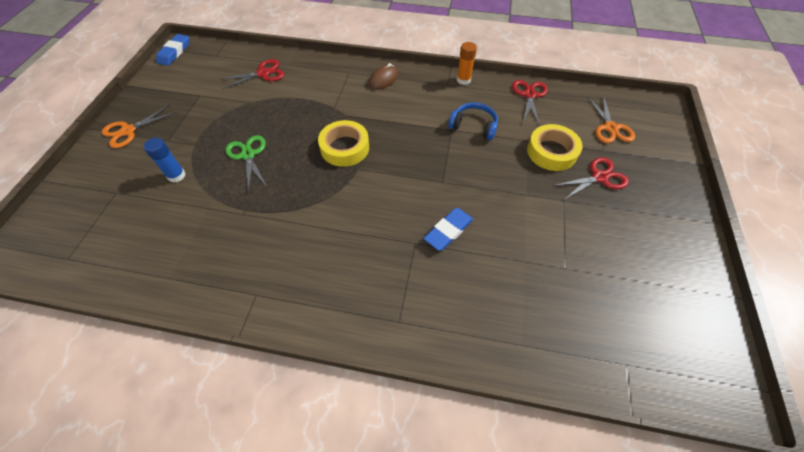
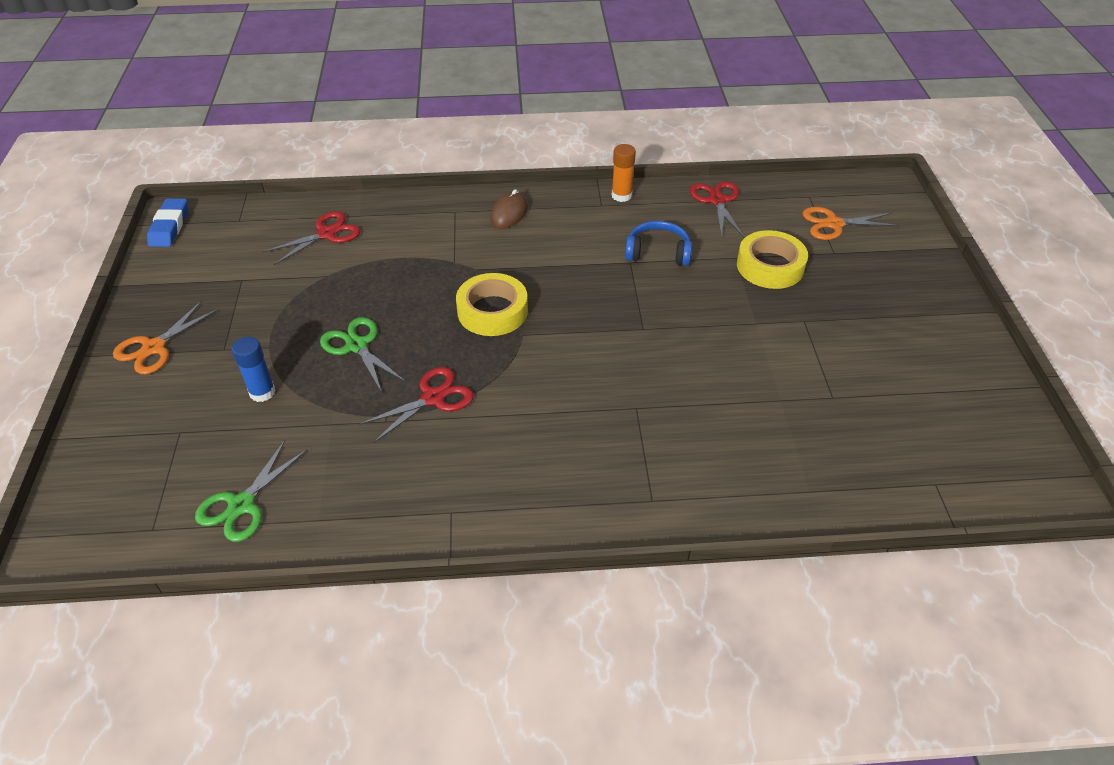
camera: 15 degrees left, 10 degrees down
blue eraser [423,208,473,251] -> none
red scissors [553,157,629,200] -> red scissors moved to [359,367,474,443]
orange scissors [588,95,635,143] -> orange scissors turned 105 degrees clockwise [802,207,900,240]
none -> green scissors [195,440,307,542]

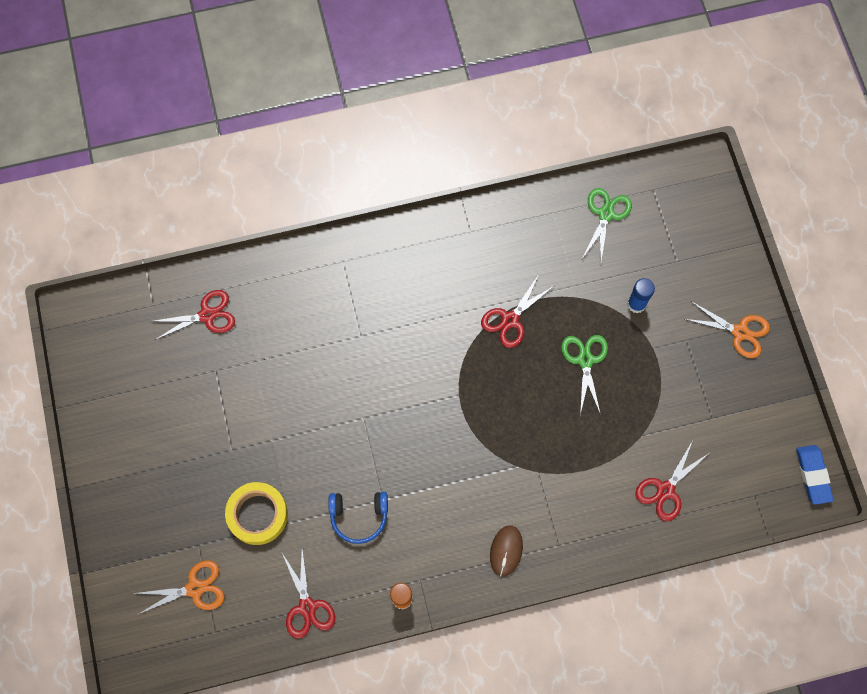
camera: 170 degrees right, 25 degrees up
orange scissors [113,300,218,375] -> orange scissors turned 90 degrees clockwise [684,301,770,358]
green scissors [320,317,405,393] -> green scissors turned 135 degrees counterclockwise [561,335,608,415]
yellow tape [456,273,528,336] -> none
none -> red scissors [149,290,235,340]

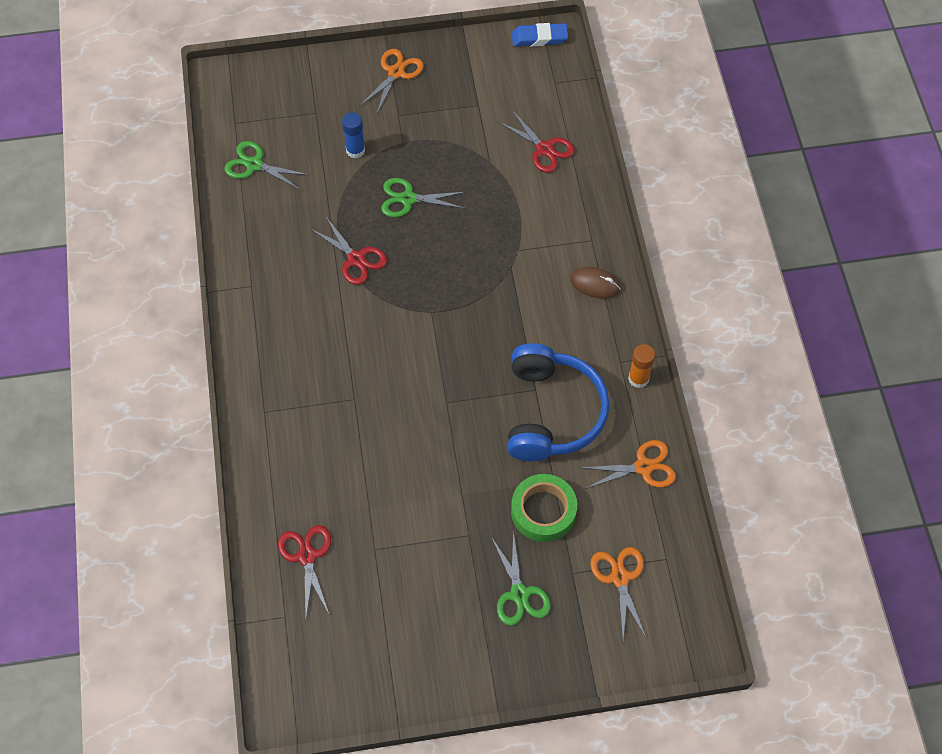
camera: 85 degrees left, 10 degrees down
yellow tape [225,482,288,545] -> green tape [511,474,577,542]
red scissors [282,548,335,639] -> orange scissors [579,440,676,489]
blue headphones [328,492,388,544] -> blue headphones [507,343,610,461], size x1.85
none -> green scissors [491,531,551,626]

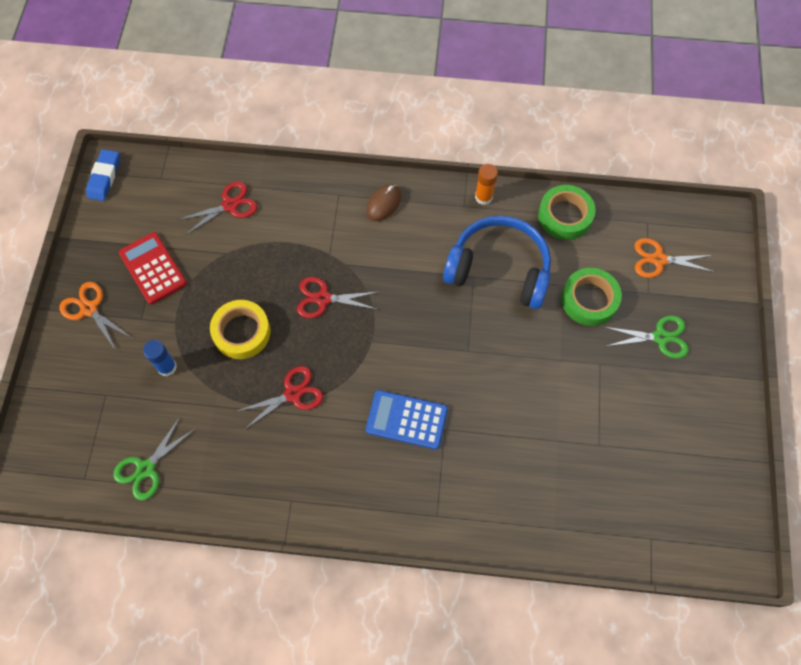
camera: 75 degrees left, 5 degrees up
red scissors [278,525,331,616] -> red scissors moved to [297,277,379,318]
green scissors [381,178,466,217] -> yellow tape [210,300,270,359]
orange scissors [579,440,676,489] -> green tape [538,185,595,240]
none -> red calculator [119,232,187,304]
none -> blue calculator [366,390,448,449]

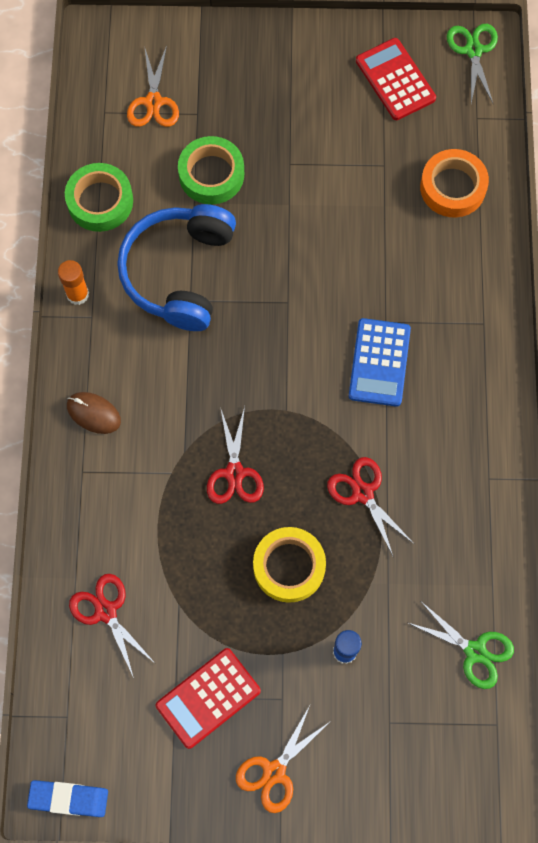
camera: 95 degrees left, 5 degrees up
green scissors [604,315,689,358] -> green scissors moved to [447,24,498,103]
none -> red calculator [356,38,436,120]
none -> orange tape [420,149,489,217]

